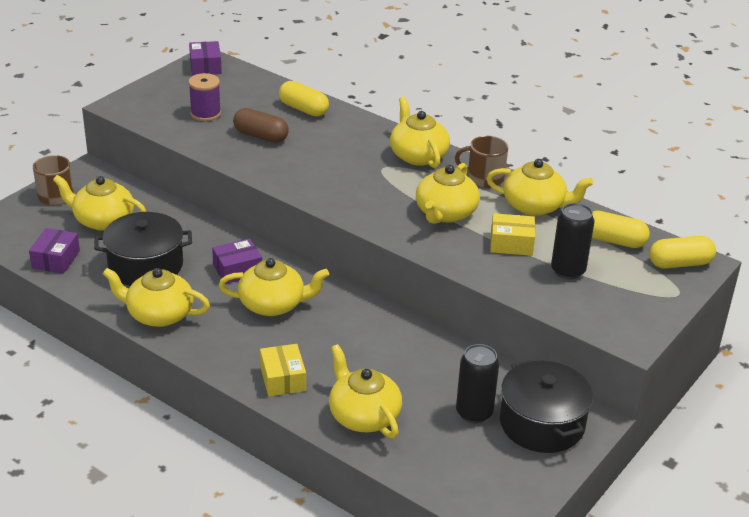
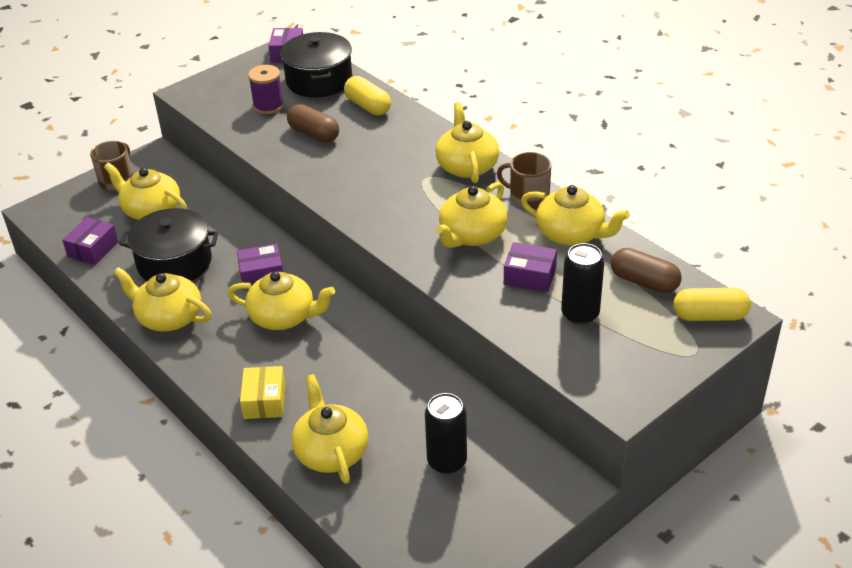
camera: 15 degrees right, 5 degrees up
yellow box [490,213,535,256] -> purple box [504,242,557,292]
black pot [500,359,593,453] -> black pot moved to [280,32,352,97]
yellow capsule [592,211,650,248] -> brown capsule [611,248,682,293]

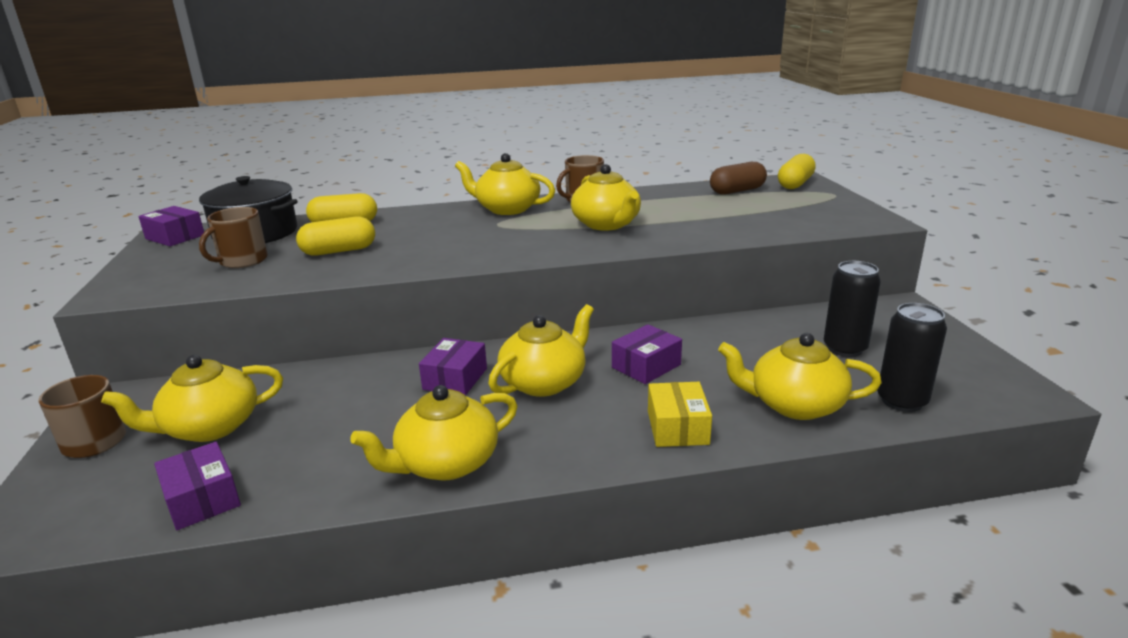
camera: 60 degrees left, 15 degrees down
black pot [119,208,219,281] -> none
yellow box [240,366,286,419] -> yellow box turned 60 degrees clockwise [648,382,712,447]
purple spool [248,65,284,114] -> brown mug [199,207,268,268]
brown capsule [287,104,339,143] -> yellow capsule [296,217,375,256]
purple box [504,242,557,292] -> purple box moved to [612,324,682,384]
yellow teapot [521,185,630,246] -> none
black can [561,243,604,325] -> black can moved to [877,303,947,412]

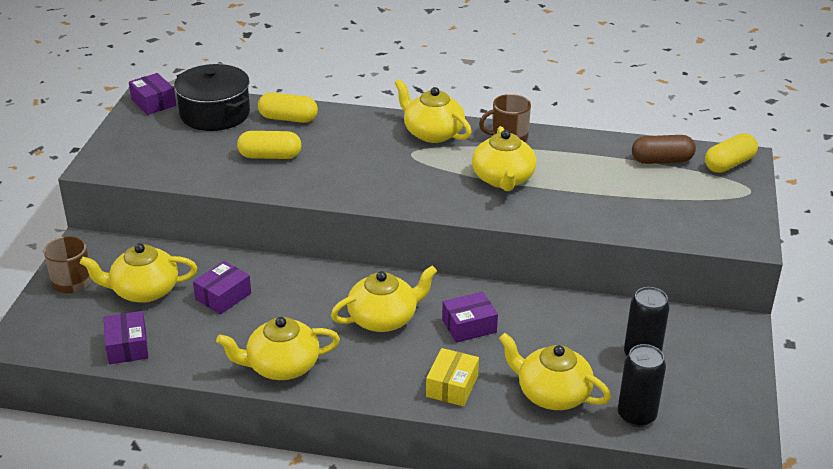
camera: 20 degrees right, 10 degrees up
brown mug [199,207,268,268] -> none
purple box [419,338,487,396] -> purple box moved to [193,261,251,314]

